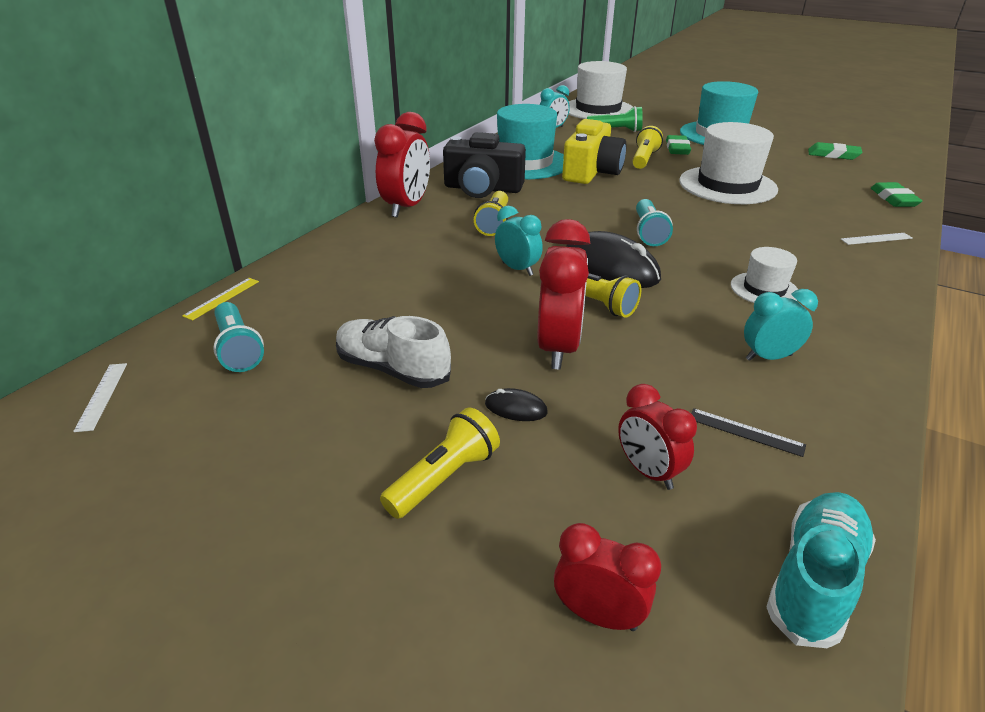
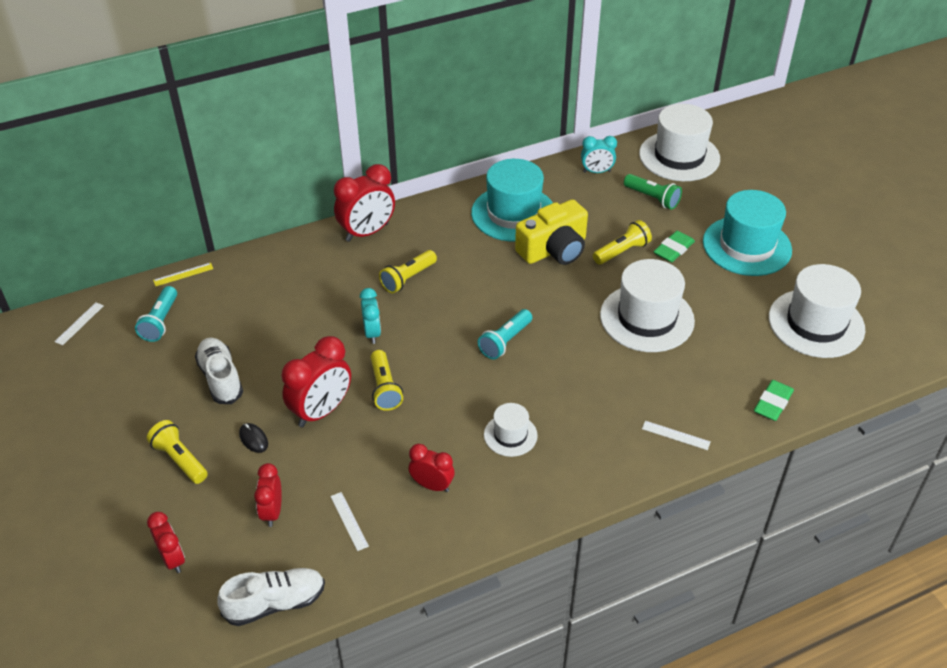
camera: 35 degrees right, 10 degrees up
yellow flashlight [380,408,500,519] -> yellow flashlight turned 120 degrees counterclockwise [147,420,208,484]
black camera [443,132,526,198] -> none
black mouse [566,231,661,288] -> none
black ruler [691,408,806,457] -> white ruler [330,492,369,551]
turquoise clock [744,289,818,361] -> red clock [409,444,455,492]
turquoise shoe [767,492,876,648] -> white shoe [218,568,325,626]
green eraser [808,142,863,160] -> white hat [769,264,865,358]

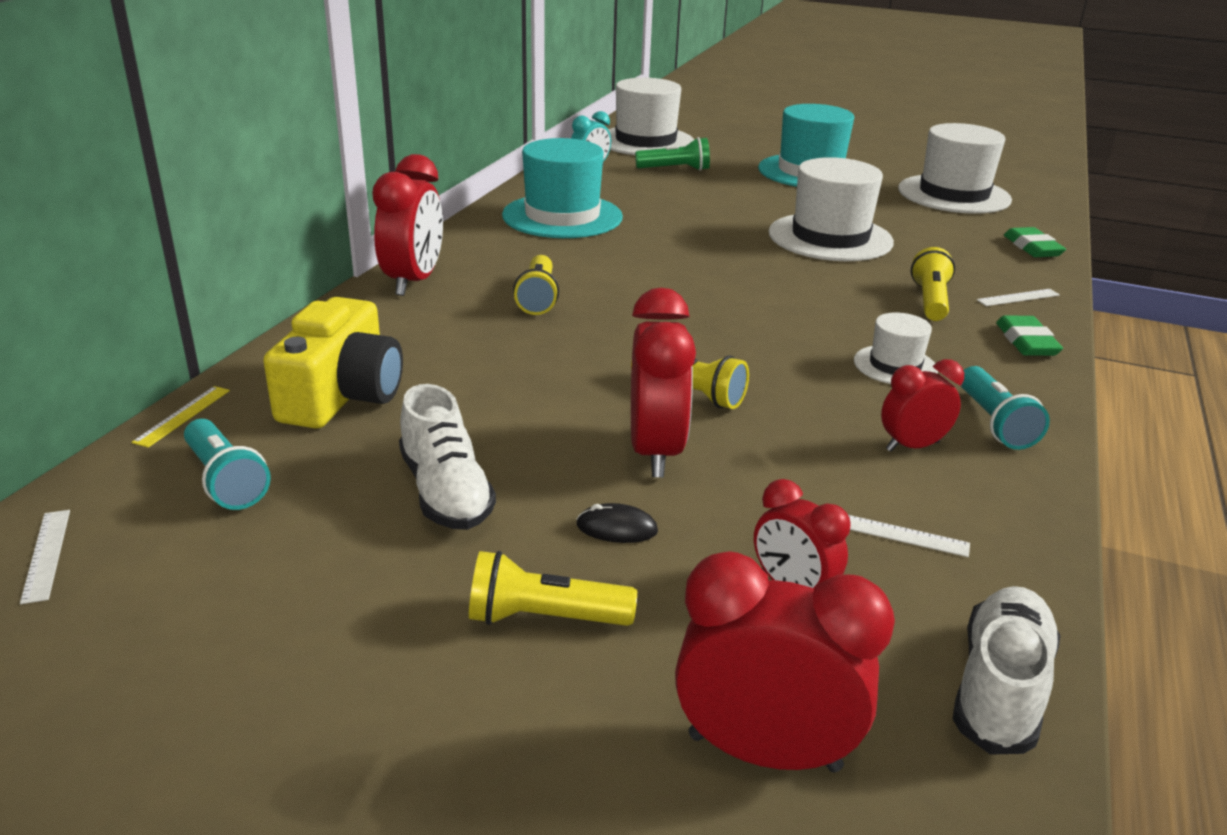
camera: 45 degrees left, 15 degrees down
red clock [147,512,185,573] -> red clock [675,551,895,772], size x1.66
white shoe [195,338,243,404] -> white shoe turned 135 degrees counterclockwise [399,384,496,530]
turquoise clock [360,288,381,344] -> none
turquoise flashlight [478,309,532,360] -> turquoise flashlight moved to [961,366,1050,450]
yellow camera [515,199,588,265] -> yellow camera moved to [263,297,403,429]
yellow flashlight [593,220,652,265] -> yellow flashlight moved to [911,247,955,321]
green eraser [653,231,695,262] -> green eraser moved to [996,316,1063,356]

